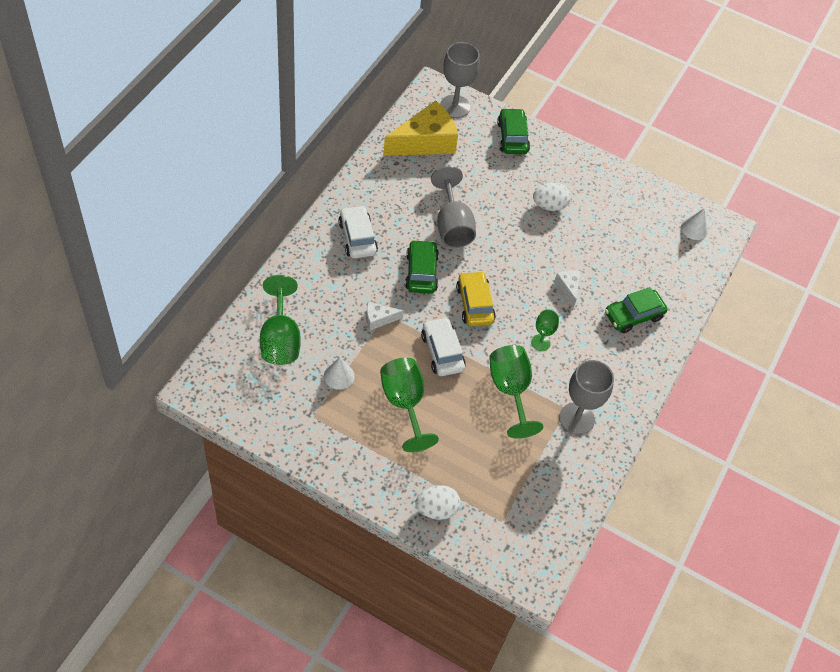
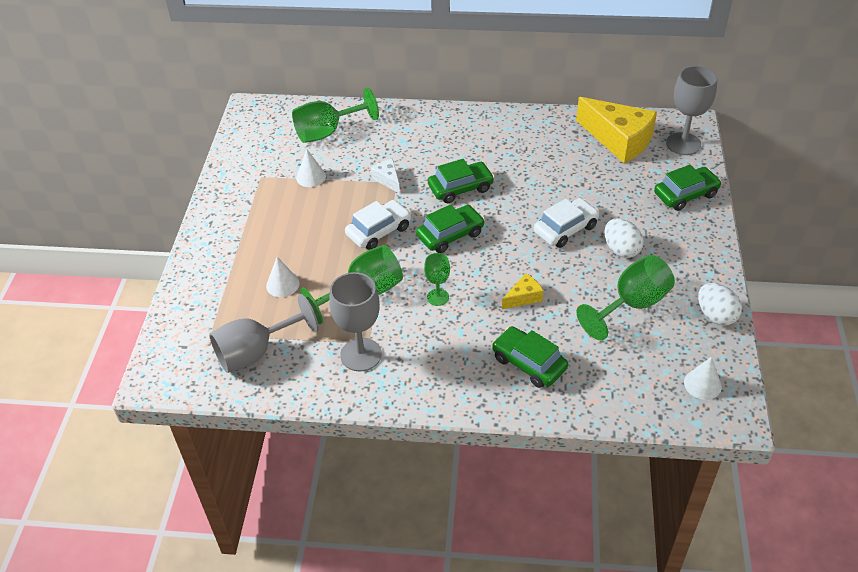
camera: 75 degrees right, 10 degrees down
white car [338,205,378,258] -> white car moved to [534,198,599,248]
green goblet [380,358,439,452] -> green goblet moved to [576,255,675,340]
white egg [415,485,460,520] -> white egg moved to [698,283,742,325]
grey goblet [431,166,476,248] -> grey goblet moved to [209,294,319,373]
yellow car [456,271,496,326] -> green car [416,204,485,253]
white cheese [555,270,580,308] -> yellow cheese [502,273,543,309]
none -> white cone [266,257,300,297]

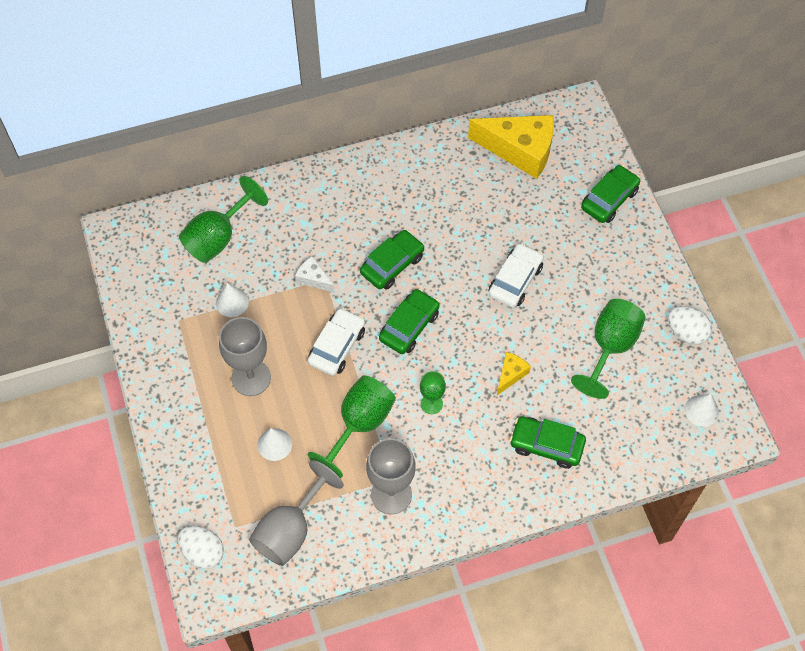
camera: 25 degrees left, 15 degrees up
white egg [604,219,644,258] -> white egg moved to [178,526,224,569]
grey goblet [666,66,718,155] -> grey goblet moved to [219,317,271,396]

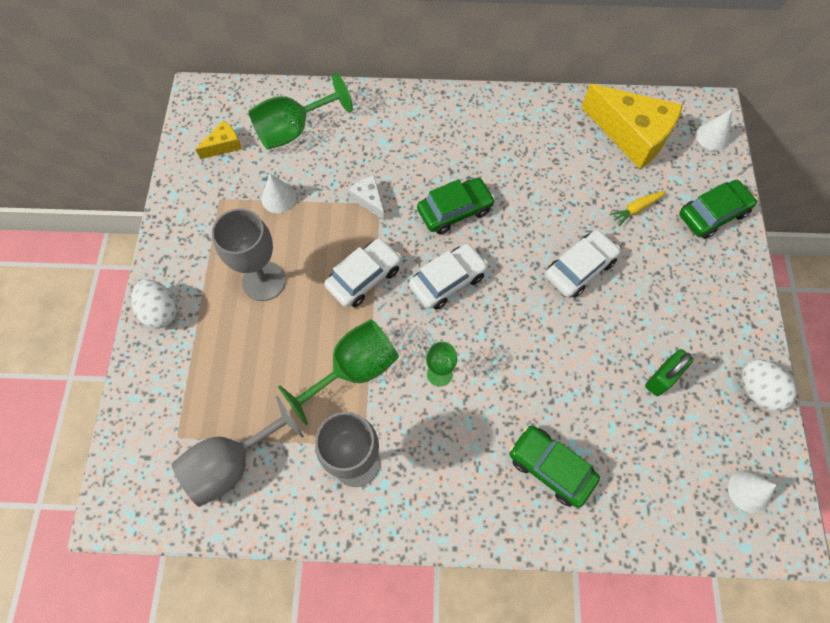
camera: 20 degrees right, 5 degrees up
white egg [178,526,224,569] -> white egg moved to [131,279,177,329]
white cone [258,428,292,461] -> white cone moved to [696,109,732,151]
green car [379,289,440,354] -> white car [409,243,488,310]
yellow cheese [497,352,531,395] -> yellow cheese moved to [195,120,242,159]
green goblet [571,299,646,399] -> green padlock [645,349,694,396]
none -> yellow carrot [609,191,666,226]

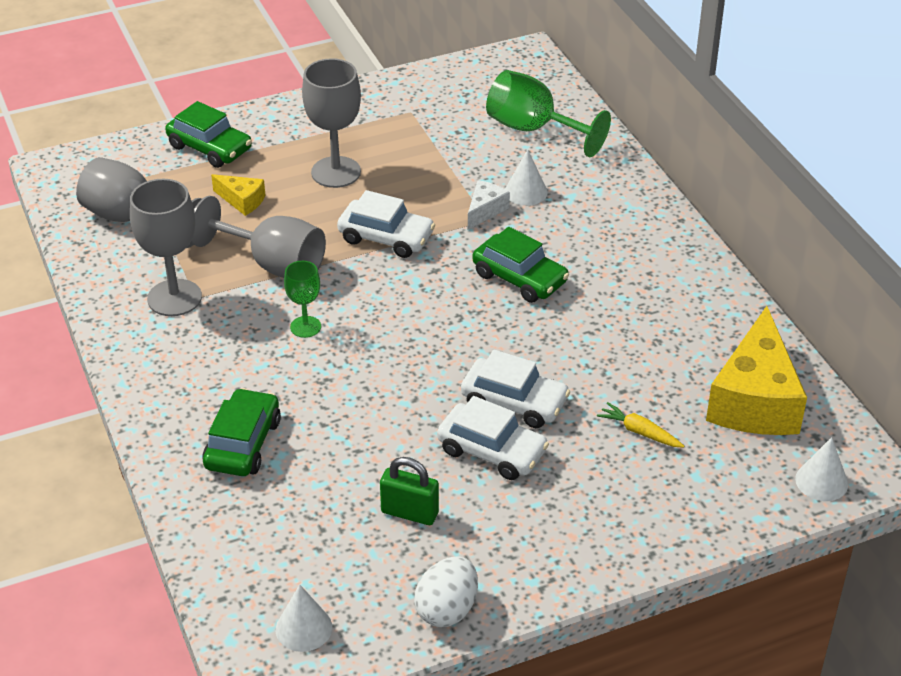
camera: 65 degrees right, 25 degrees down
white egg [131,279,177,329] -> none
yellow cheese [195,120,242,159] -> yellow cheese moved to [211,174,266,216]
white cone [261,174,296,213] -> white cone moved to [505,149,548,206]
green goblet [278,319,399,426] -> grey goblet [191,196,326,278]
white car [409,243,488,310] -> white car moved to [437,396,549,480]
green car [679,180,757,239] -> green car moved to [165,101,252,168]

